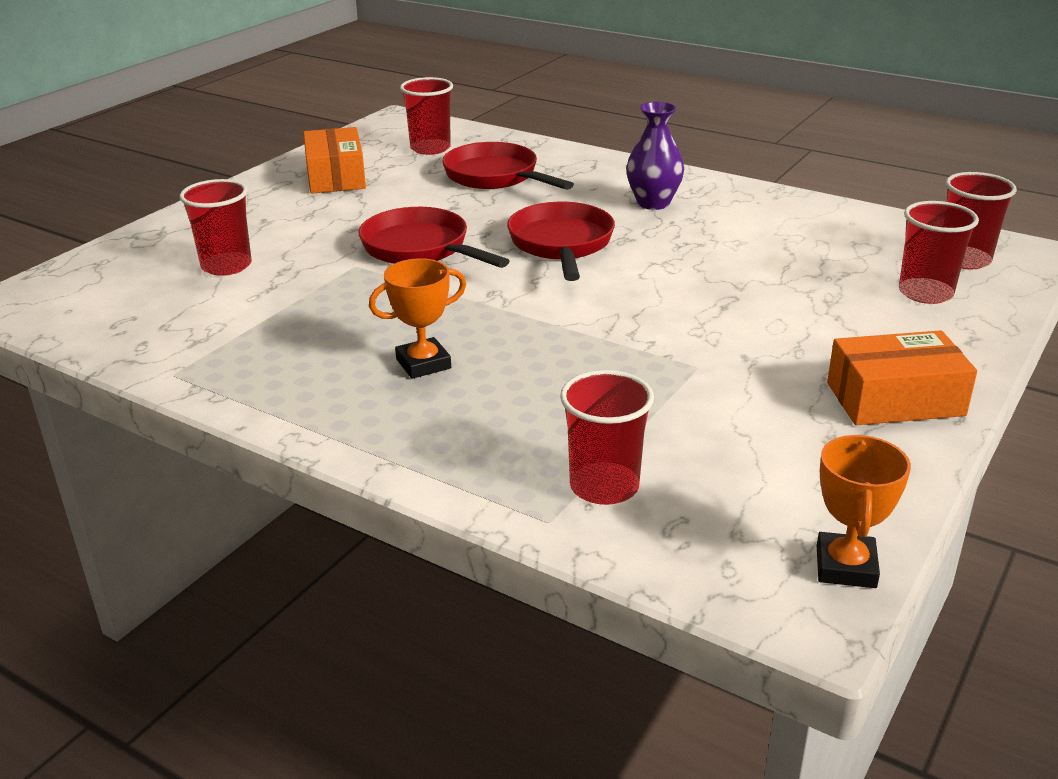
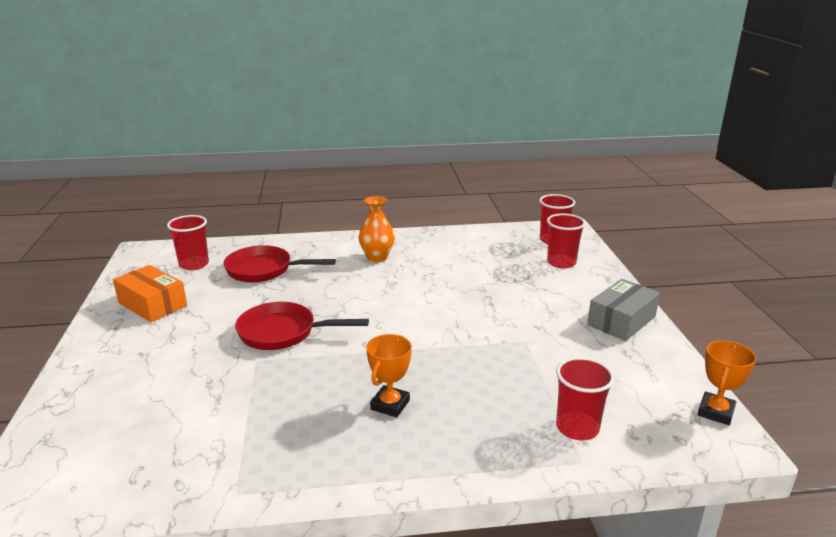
camera: 40 degrees left, 5 degrees down
red cup [180,179,252,276] -> none
red pan [507,202,615,281] -> none
purple vase [626,101,684,210] -> orange vase [358,196,395,262]
orange trophy [817,435,911,588] -> orange trophy turned 60 degrees clockwise [698,340,756,425]
orange box [827,330,977,425] -> grey box [587,279,660,341]

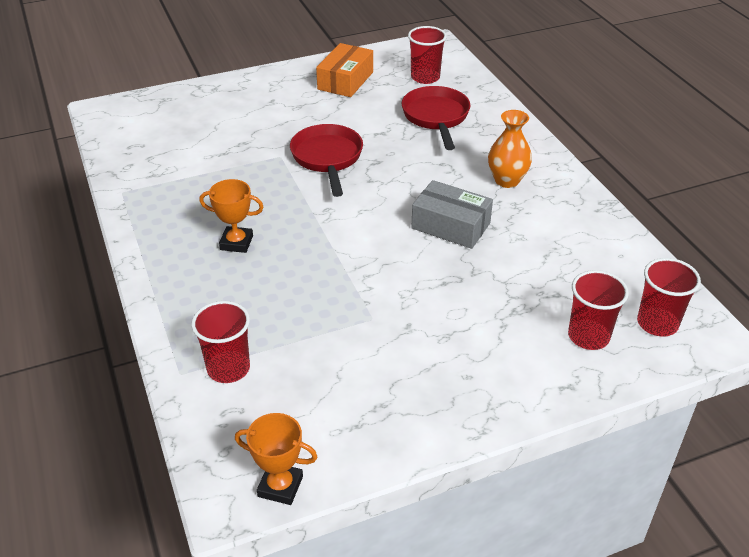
camera: 75 degrees right, 15 degrees up
grey box [587,279,660,341] -> grey box moved to [411,180,493,249]

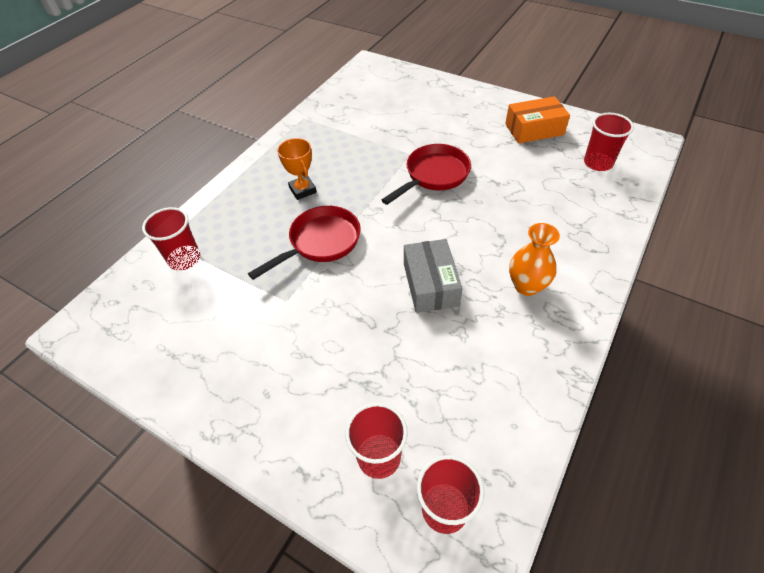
camera: 55 degrees right, 10 degrees up
orange trophy [235,413,317,505] -> none
red pan [402,86,471,150] -> red pan moved to [248,206,361,280]

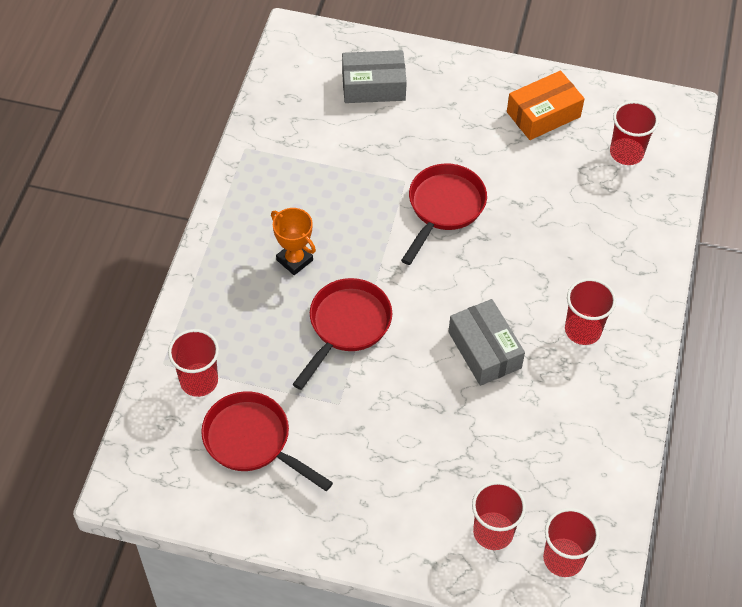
camera: 20 degrees left, 5 degrees up
orange vase [509,223,560,296] -> red cup [565,278,616,345]
none -> red pan [201,391,333,491]
none -> grey box [342,50,407,103]

